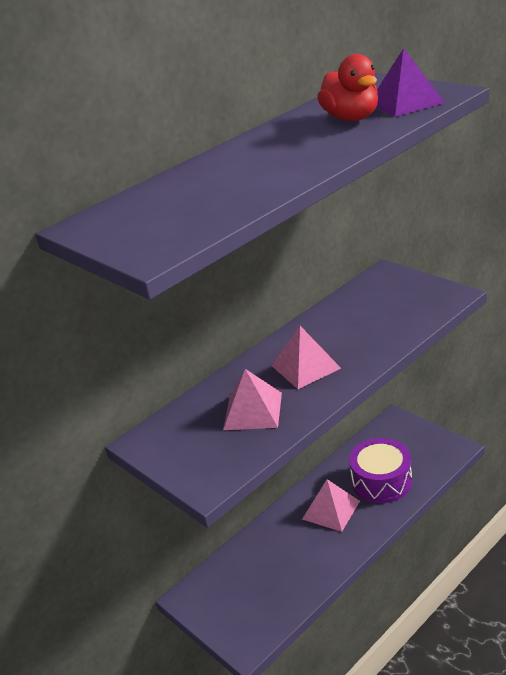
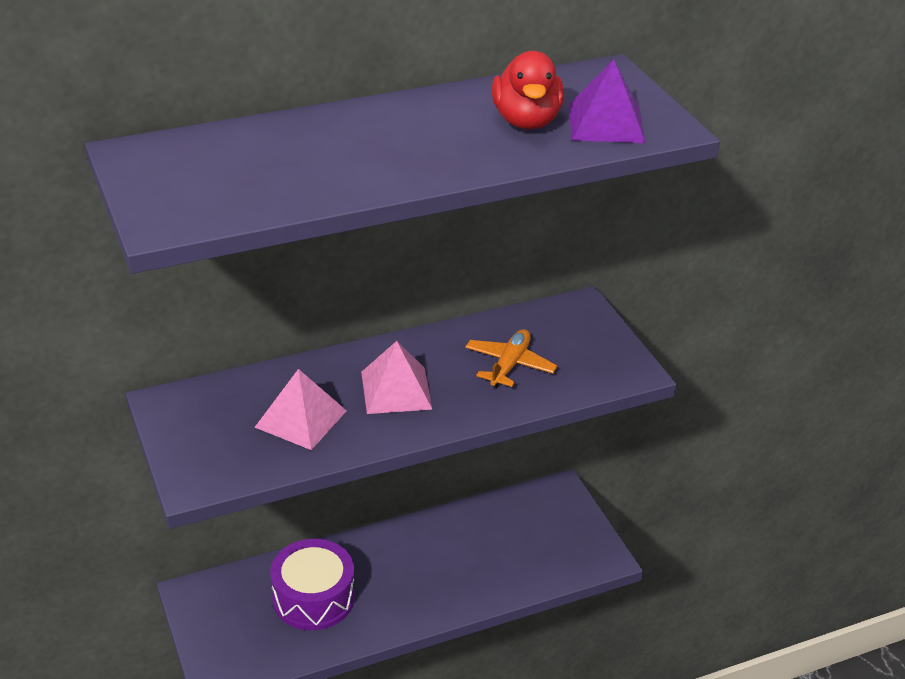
camera: 15 degrees right, 5 degrees up
pink pyramid [302,479,360,532] -> none
purple drum [349,438,412,503] -> purple drum moved to [270,539,355,630]
none -> orange plane [465,329,557,388]

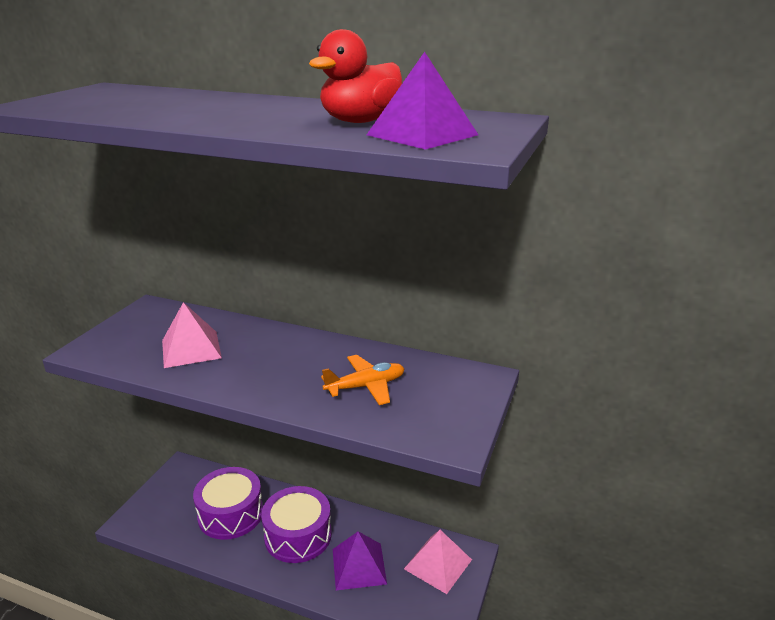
camera: 45 degrees right, 10 degrees down
pink pyramid [361,341,433,414] -> pink pyramid moved to [404,530,472,594]
none -> purple drum [261,486,332,563]
none -> purple pyramid [333,531,387,590]

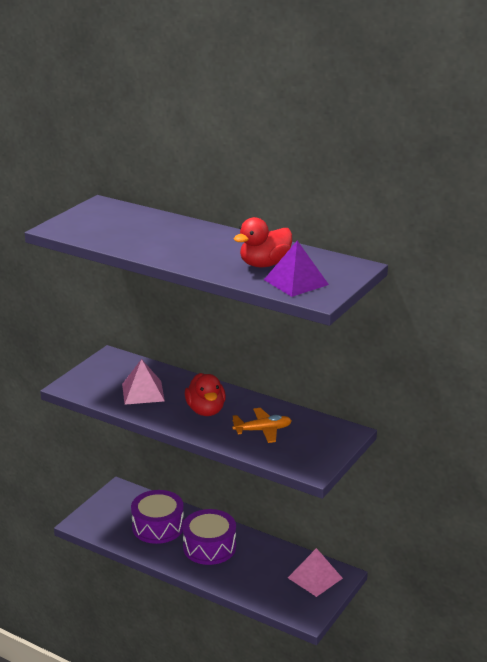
camera: 10 degrees right, 0 degrees up
purple pyramid [333,531,387,590] -> none
none -> red duck [185,373,226,416]

